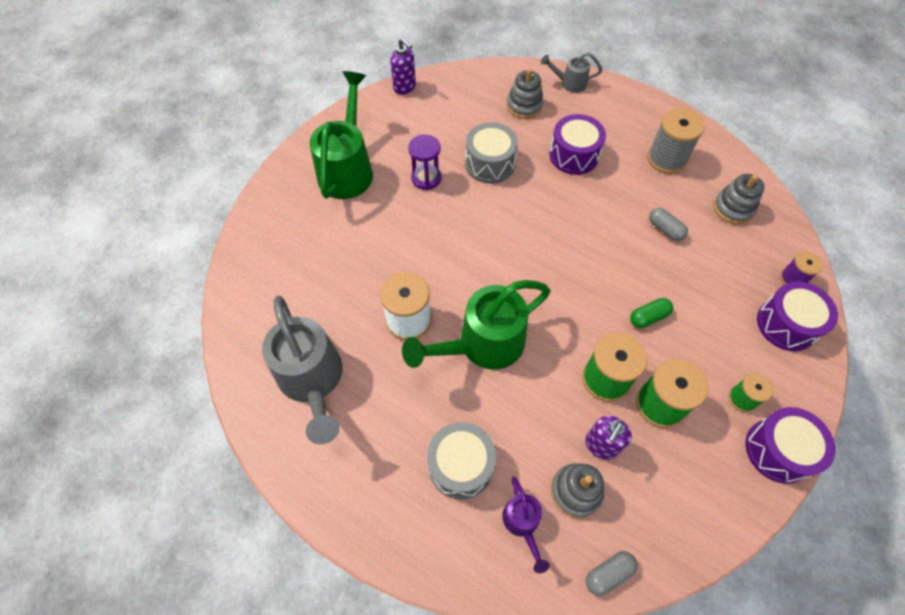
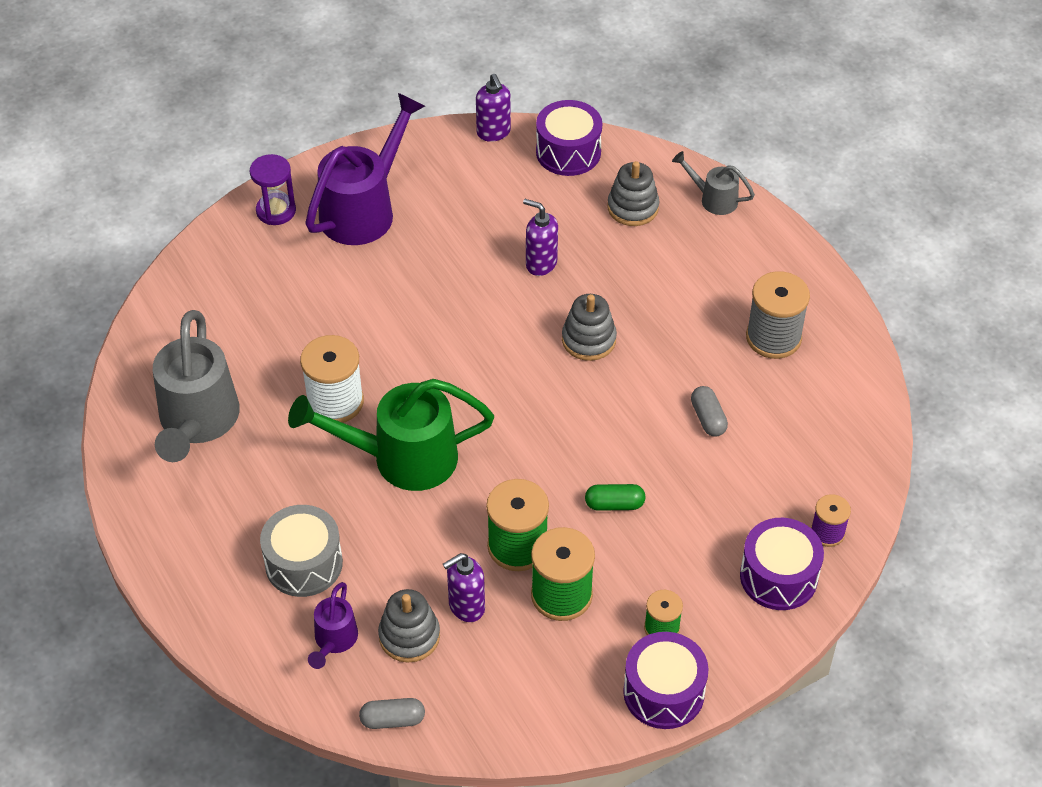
camera: 25 degrees right, 10 degrees down
green watering can [310,71,373,199] -> purple watering can [305,93,425,245]
purple hourglass [408,134,441,190] -> purple hourglass moved to [250,154,296,225]
grey drum [465,123,518,183] -> purple soap dispenser [523,199,558,276]
purple drum [549,114,606,175] -> purple drum moved to [536,100,602,176]
grey stacking toy [713,174,764,225] -> grey stacking toy moved to [562,294,617,361]

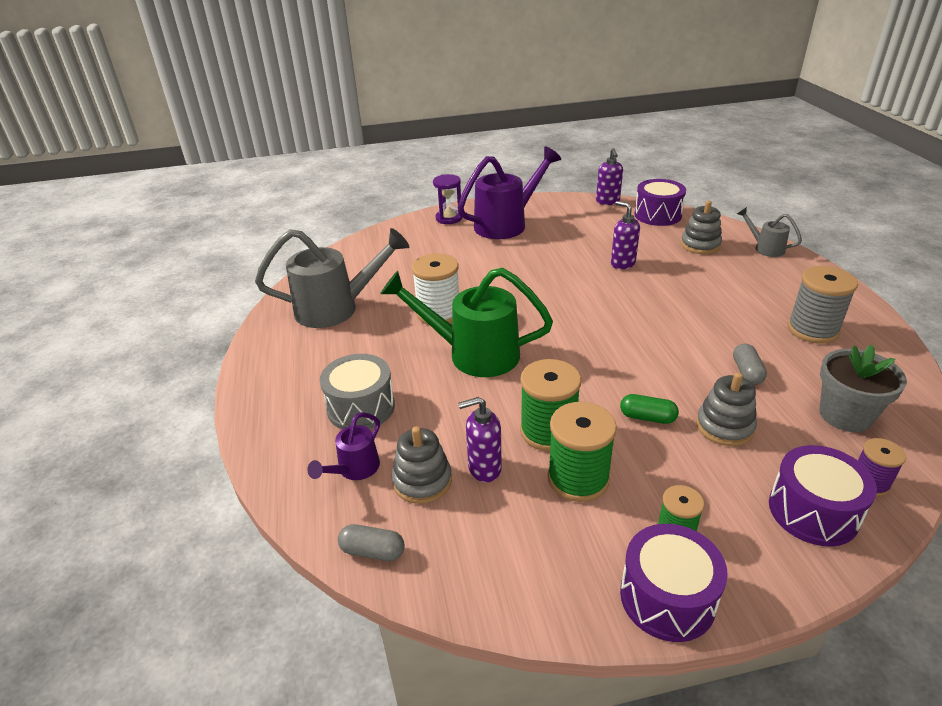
camera: 20 degrees right, 15 degrees down
grey watering can [153,310,240,462] -> grey watering can turned 120 degrees counterclockwise [255,228,409,328]
grey stacking toy [562,294,617,361] -> grey stacking toy moved to [696,372,757,446]
none -> grey flower pot [819,345,907,432]

